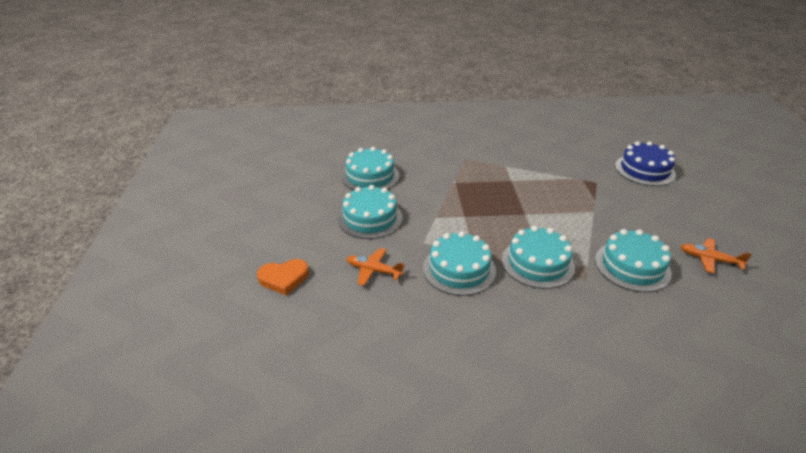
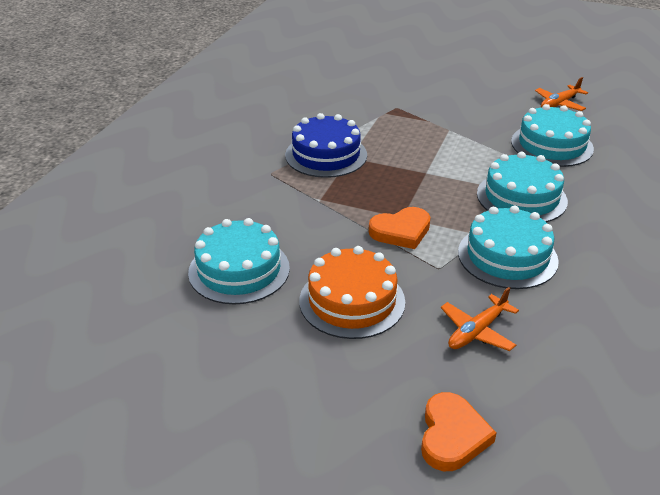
camera: 65 degrees left, 0 degrees up
turquoise cake [338,185,403,239] -> orange cake [299,246,405,339]
blue cake [615,141,676,186] -> blue cake moved to [285,113,367,178]
none -> orange heart [369,207,431,249]

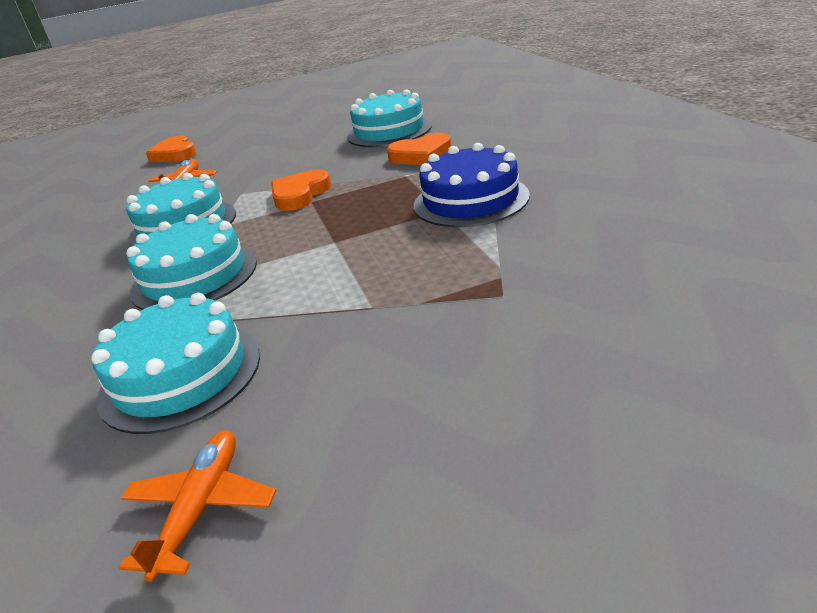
camera: 145 degrees right, 5 degrees down
orange cake [299,246,405,339] -> none
none -> orange heart [387,133,451,165]

